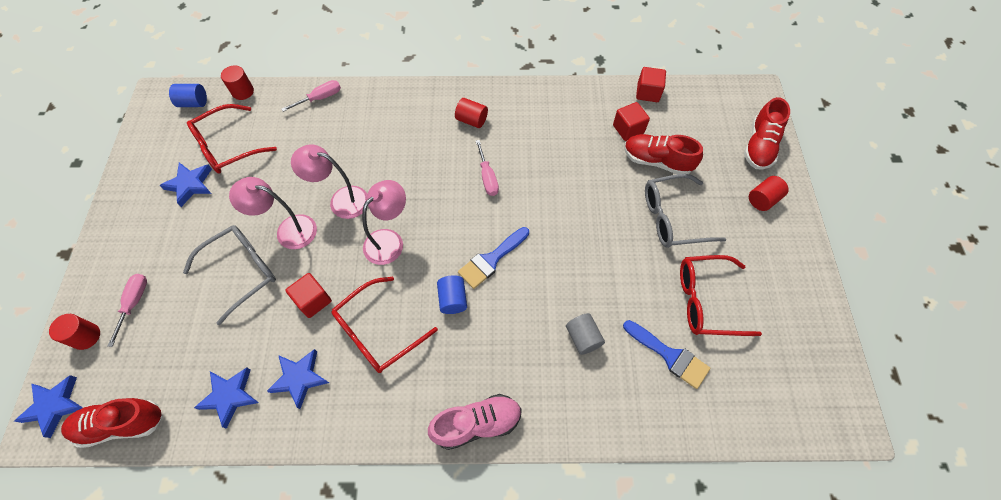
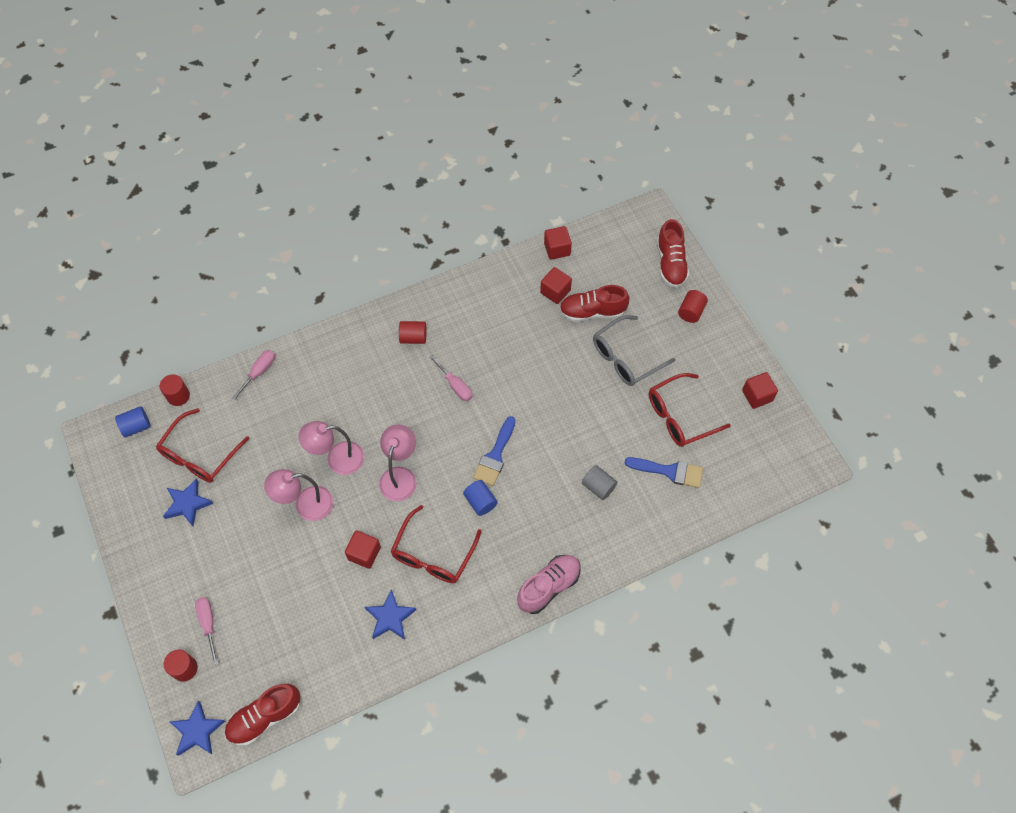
camera: 25 degrees left, 0 degrees up
grey glasses [183,225,276,325] -> none
blue star [194,367,259,429] -> none
none -> red cube [742,372,778,409]

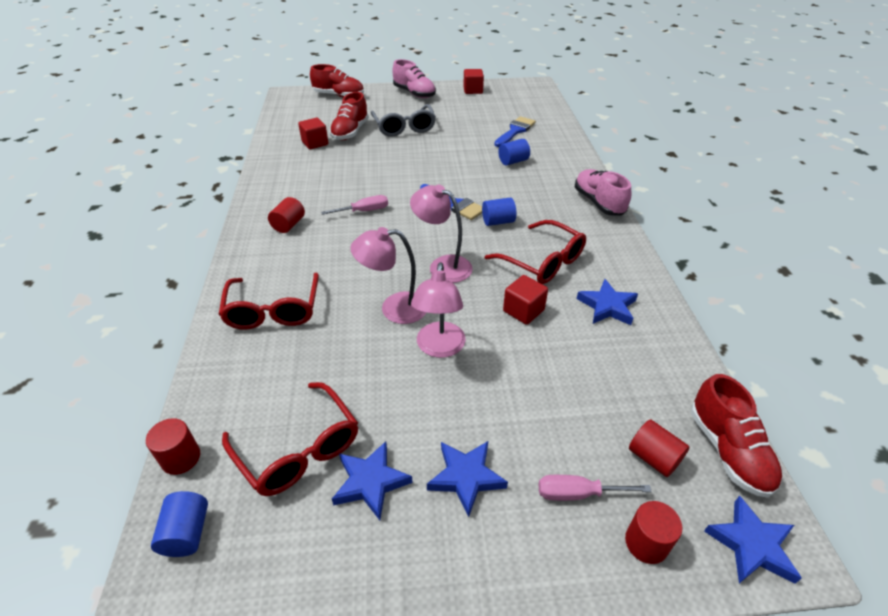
camera: 70 degrees left, 20 degrees down
pink screwdriver [231,350,275,401] -> none
pink lamp [298,421,364,475] -> pink lamp turned 75 degrees clockwise [350,227,427,324]
red cube [544,226,572,260] -> none
grey cylinder [582,465,617,500] -> blue cylinder [498,139,530,166]
red glasses [649,373,731,447] -> red glasses moved to [219,273,319,329]
red cylinder [678,290,708,323] -> red cylinder moved to [629,419,689,477]
none -> pink shoe [392,59,436,98]
none -> blue star [427,441,508,517]

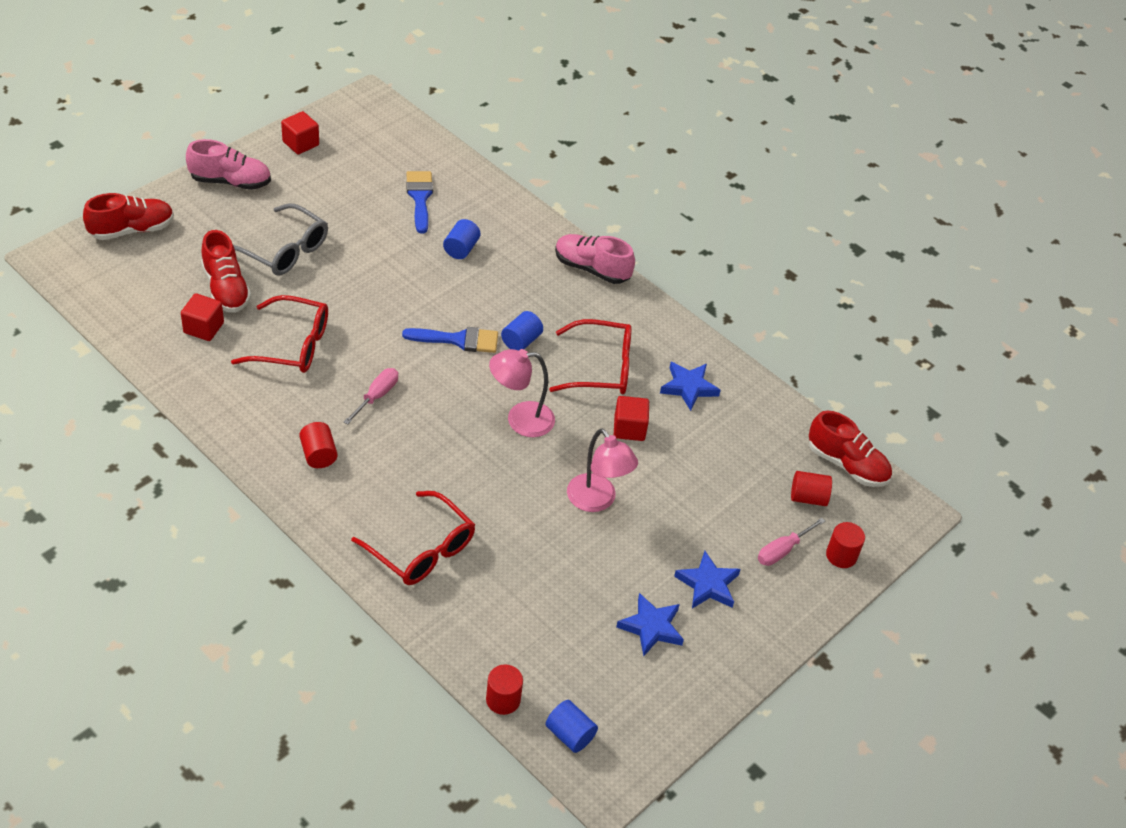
camera: 45 degrees left, 5 degrees up
red glasses [222,382,358,496] -> red glasses moved to [231,295,328,373]
pink lamp [350,227,427,324] -> none
blue star [704,496,802,584] -> none

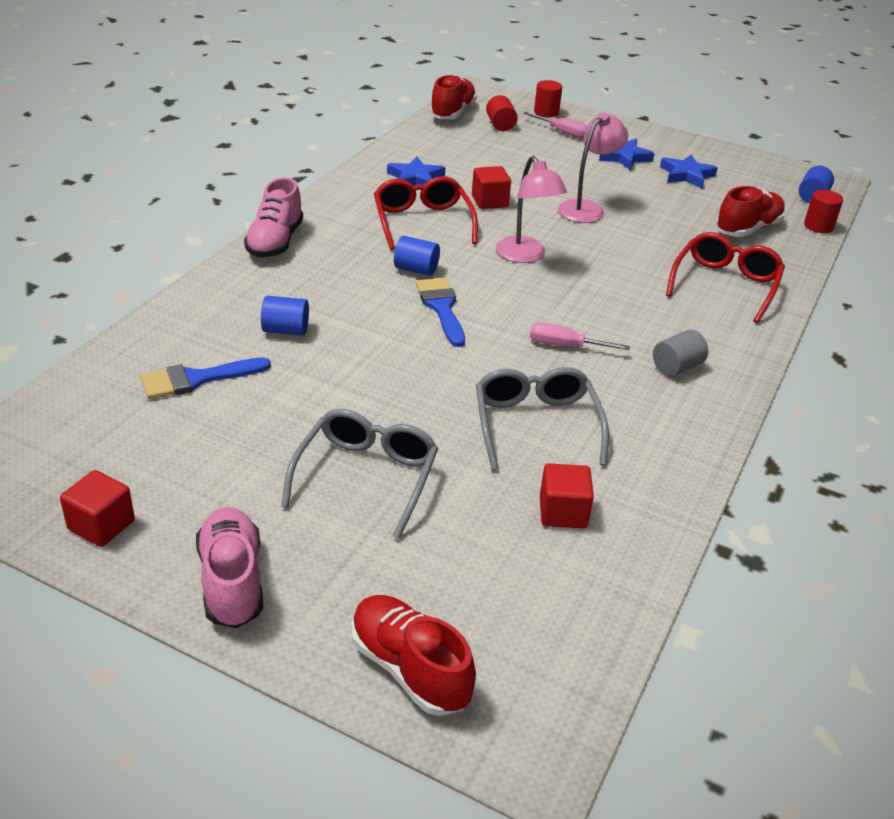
camera: 105 degrees left, 10 degrees down
red shoe [201,230,251,313] -> red shoe moved to [715,186,786,237]
red glasses [231,295,328,373] -> grey glasses [476,367,609,470]
red cylinder [299,422,338,468] -> grey cylinder [653,330,708,377]

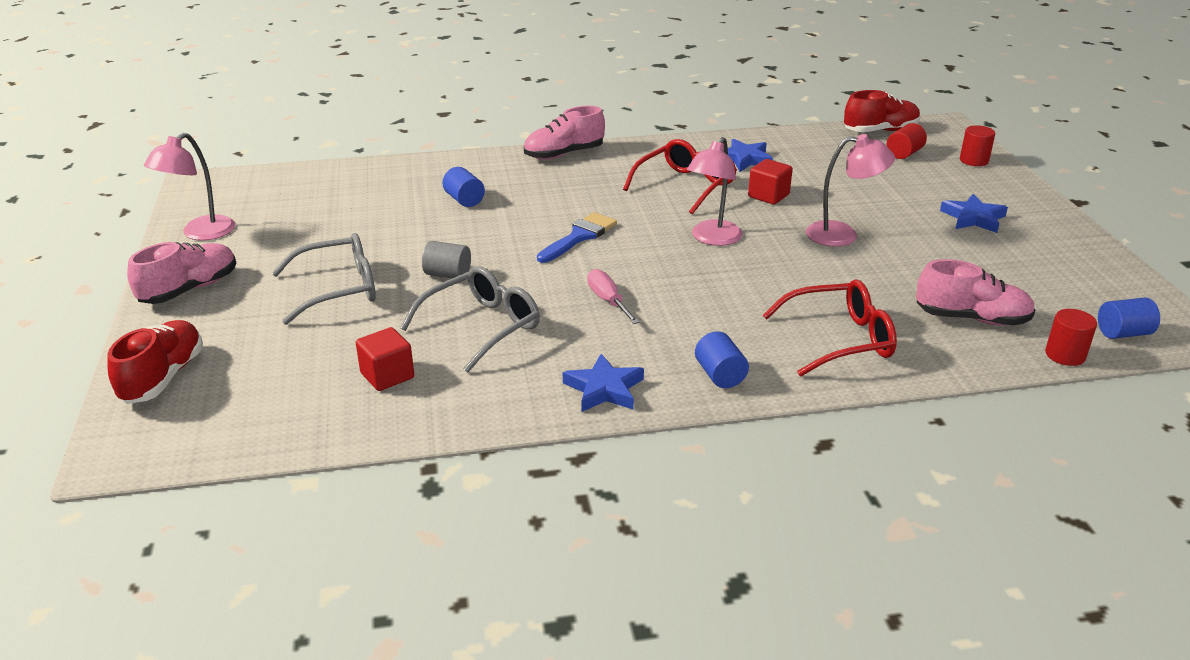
camera: 55 degrees right, 5 degrees down
red cube [60,470,135,547] -> pink lamp [144,133,236,241]
blue brush [140,357,271,399] -> none
blue cylinder [394,236,440,276] -> blue cylinder moved to [695,331,749,388]
pink screwdriver [523,112,588,138] -> none
grey cylinder [653,330,708,377] -> grey cylinder moved to [422,241,471,278]
blue star [660,154,718,188] -> blue star moved to [563,354,644,412]
red shoe [715,186,786,237] -> pink shoe [916,259,1035,326]

